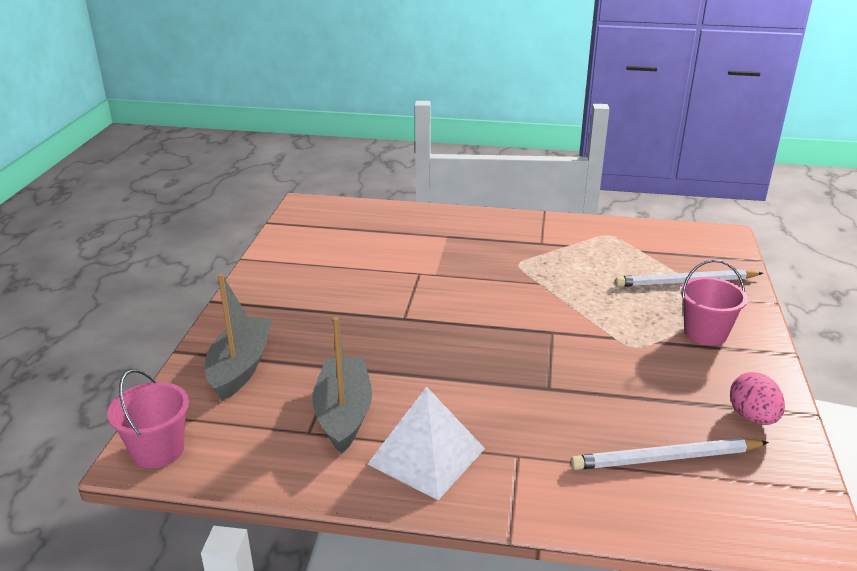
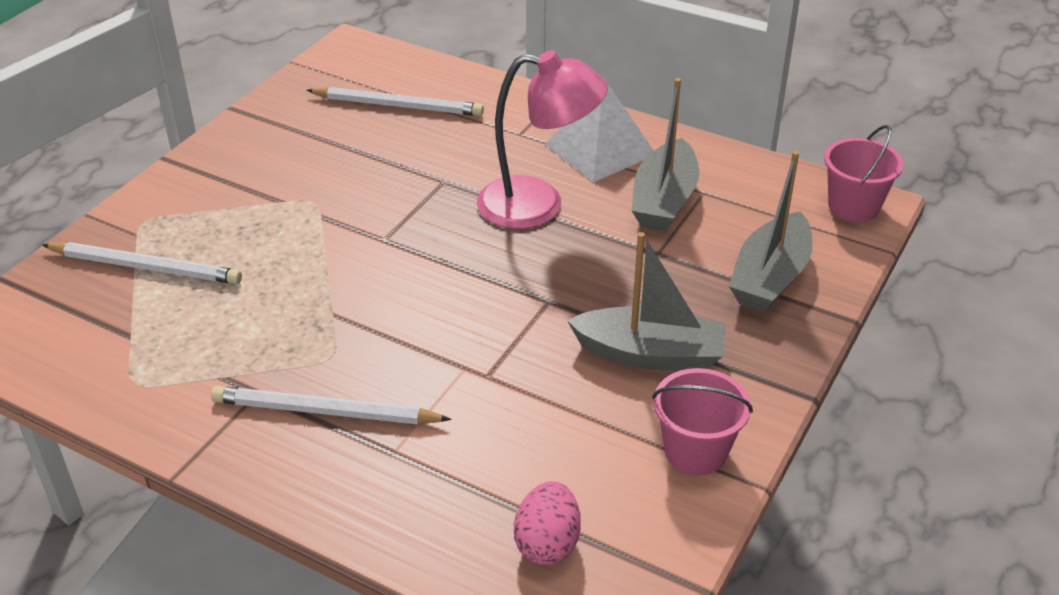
camera: 160 degrees left, 10 degrees up
pink bucket [681,260,748,346] -> pink bucket moved to [652,368,753,475]
pink egg [730,372,785,425] -> pink egg moved to [514,481,581,565]
none -> white pencil [211,386,451,424]
none -> pink lamp [477,50,608,229]
none -> grey boat [567,232,726,371]

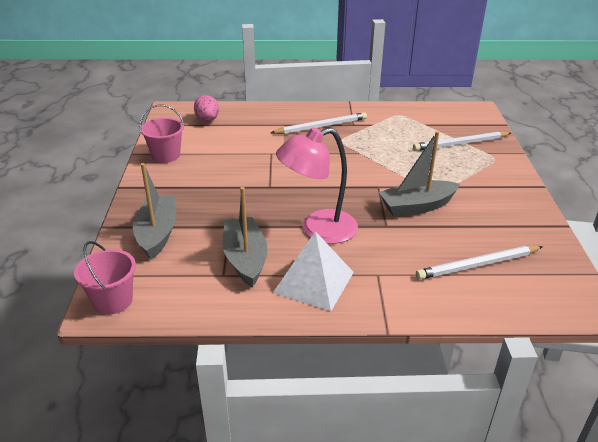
camera: 150 degrees right, 5 degrees down
grey boat [567,232,726,371] -> grey boat moved to [378,131,460,217]

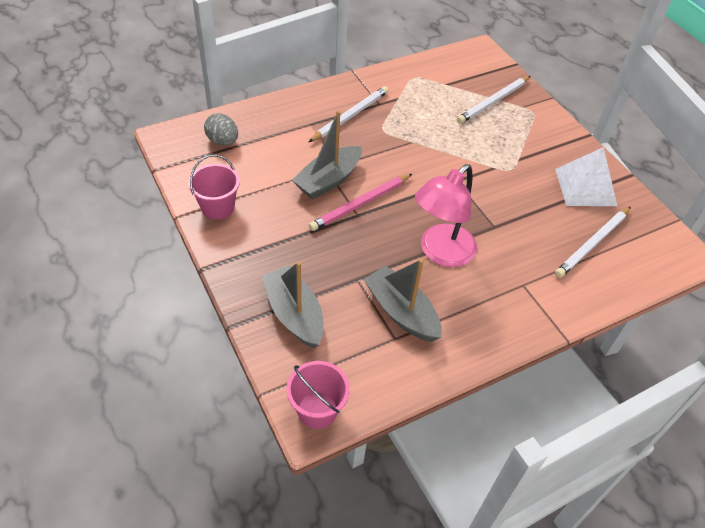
camera: 30 degrees left, 15 degrees up
pink egg [194,95,219,121] -> grey egg [204,113,238,145]
white pyramid [273,231,354,311] -> white pyramid moved to [555,147,617,206]
grey boat [378,131,460,217] -> grey boat moved to [292,110,362,199]
none -> pink pencil [309,174,412,231]

